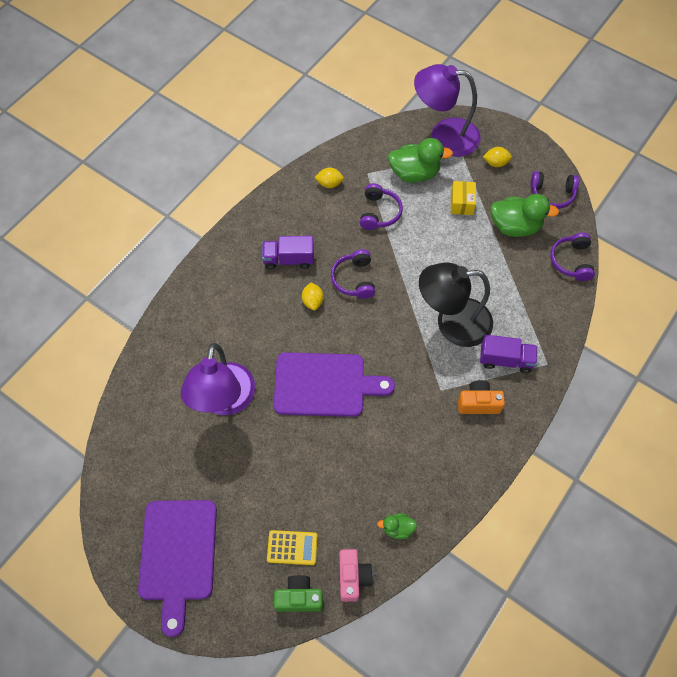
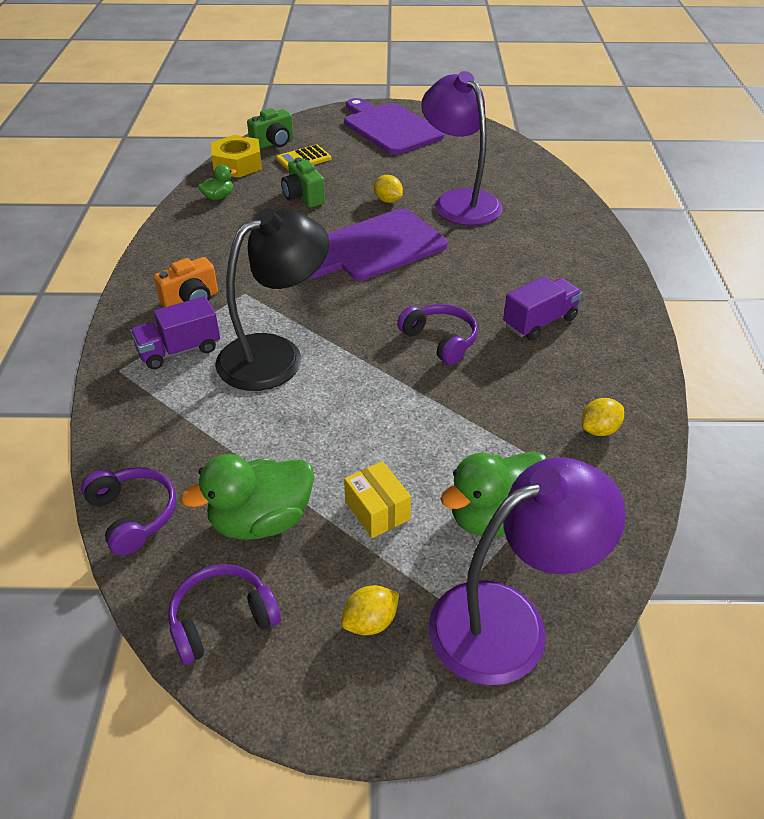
camera: 145 degrees right, 20 degrees down
yellow lemon [302,282,324,310] -> yellow lemon moved to [374,175,403,203]
pink camera [339,549,373,602] -> yellow nut [211,135,262,178]
purple headphones [360,183,403,230] -> none
none -> green camera [281,157,325,207]

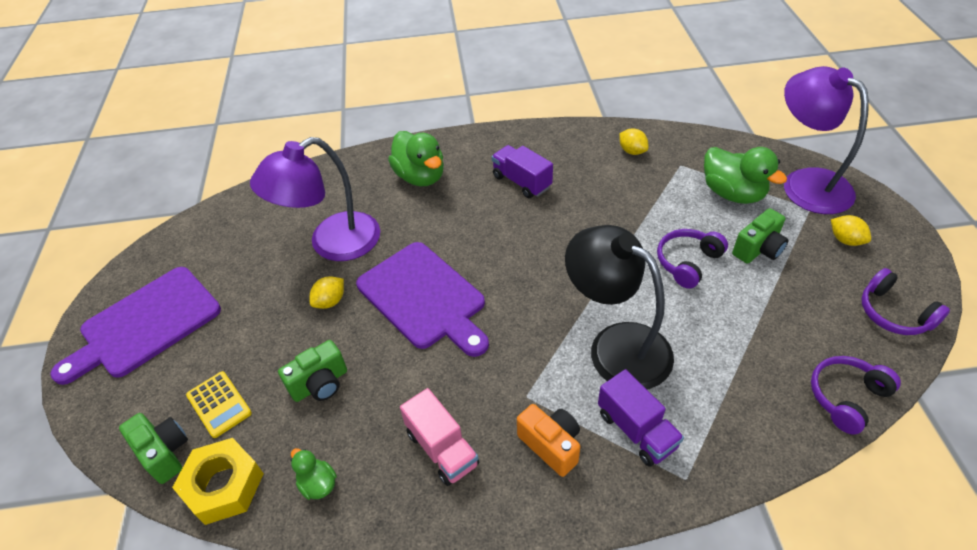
camera: 95 degrees left, 5 degrees up
green duck [181,454,314,540] -> green duck moved to [388,131,444,186]
yellow box [344,461,411,538] -> green camera [732,208,788,264]
purple headphones [397,304,478,365] -> purple headphones moved to [657,229,728,289]
none -> pink truck [400,388,479,486]

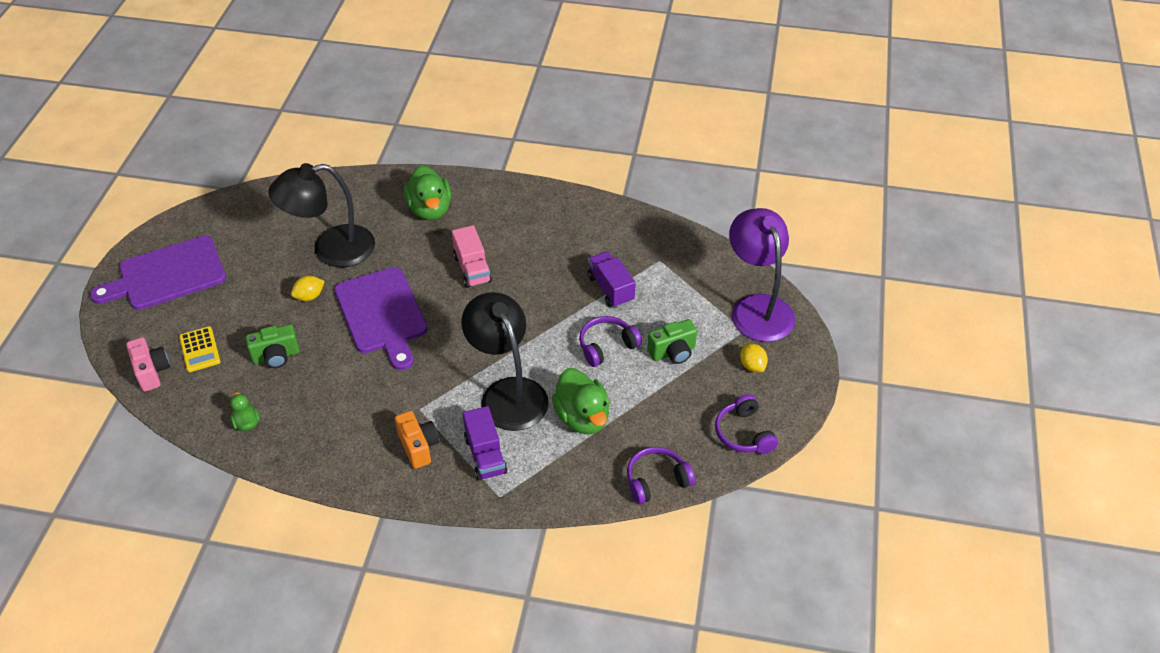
camera: 15 degrees right, 0 degrees up
green camera [119,413,188,484] -> pink camera [126,337,170,392]
yellow nut [172,438,264,525] -> none
purple lamp [250,137,380,261] -> black lamp [268,163,375,267]
pink truck [400,388,479,486] -> pink truck moved to [452,225,492,288]
purple truck [492,145,553,198] -> purple truck moved to [588,251,636,308]
yellow lemon [619,128,649,155] -> none
green duck [704,147,787,204] -> green duck moved to [552,368,610,434]

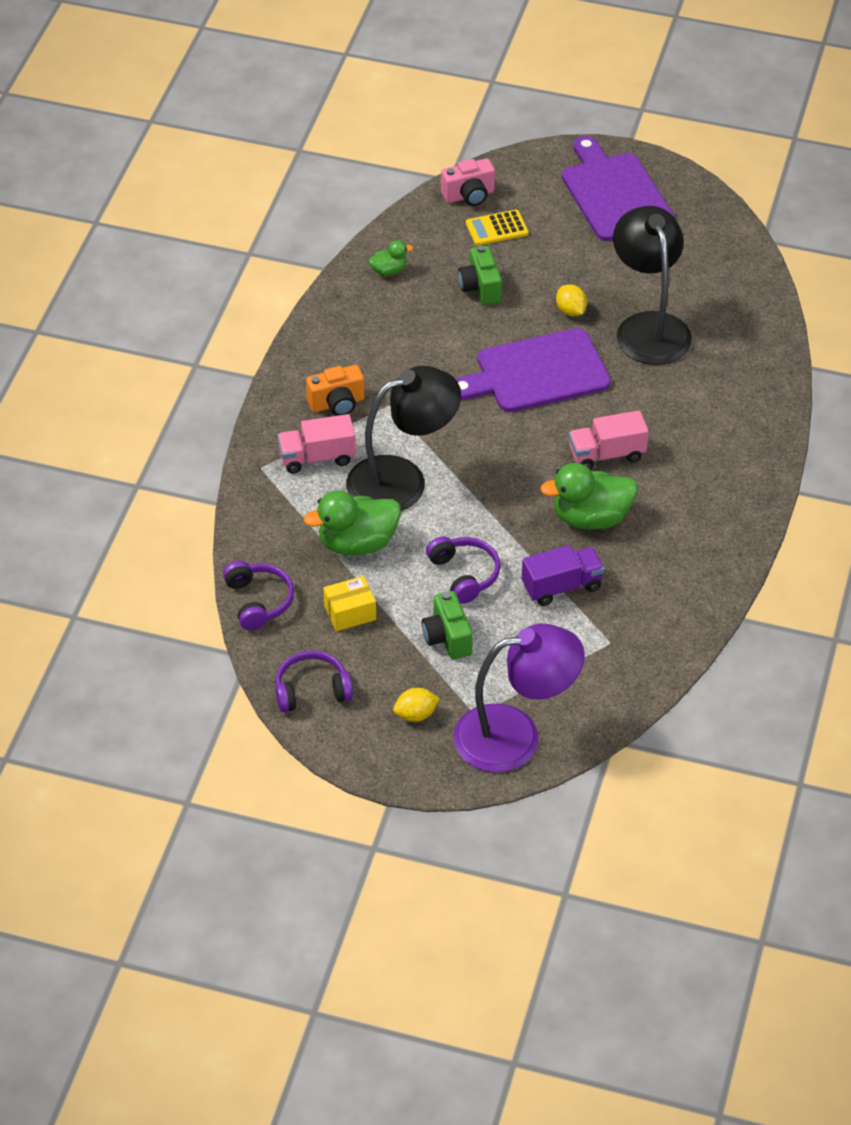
camera: 95 degrees right, 0 degrees up
green duck [404,165,451,220] -> green duck moved to [540,463,638,530]
purple truck [463,406,508,480] -> pink truck [277,414,356,473]
none -> yellow box [323,576,376,631]

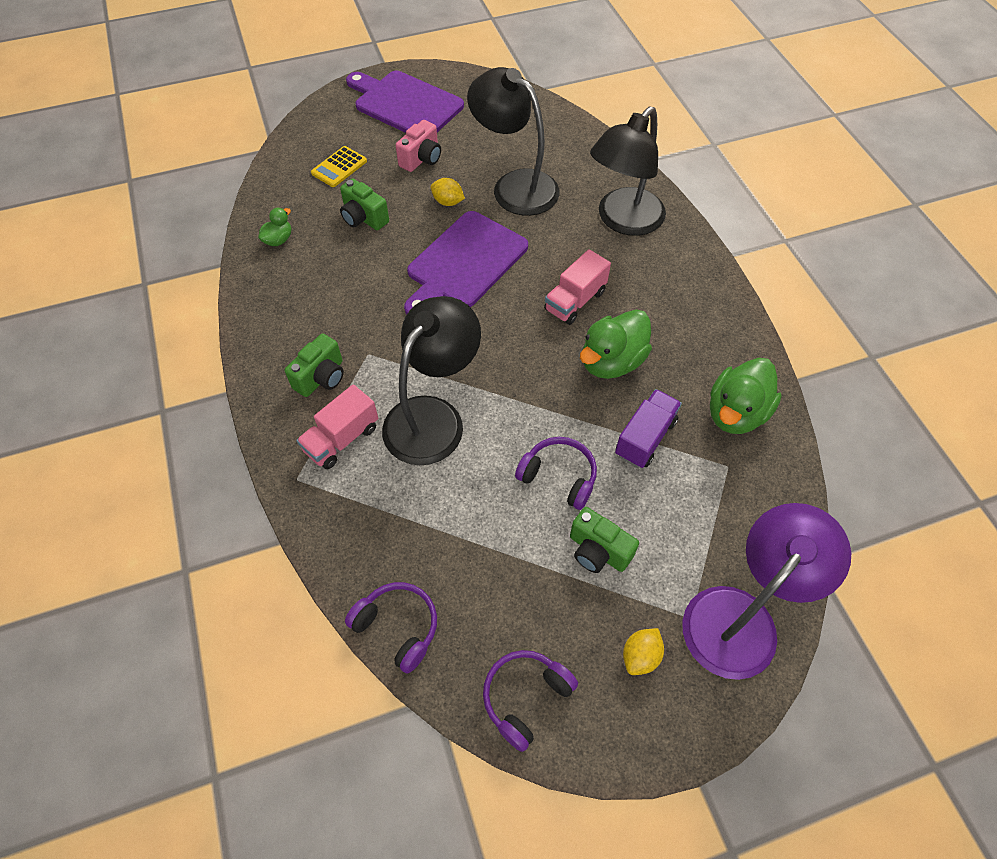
camera: 35 degrees left, 10 degrees up
green duck [304,490,401,556] -> green duck moved to [710,358,782,434]
orange camera [306,365,364,416] -> green camera [285,333,344,397]
yellow box [323,576,376,631] -> none
pink camera [441,159,495,206] -> pink camera moved to [396,120,441,172]
none -> black lamp [590,107,666,236]

